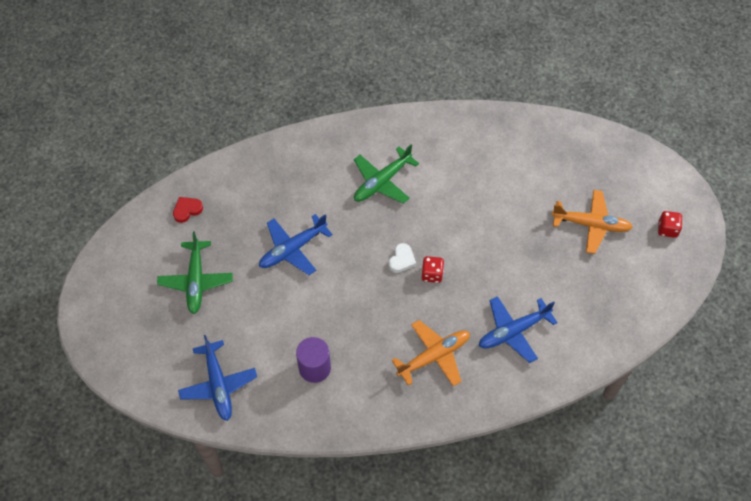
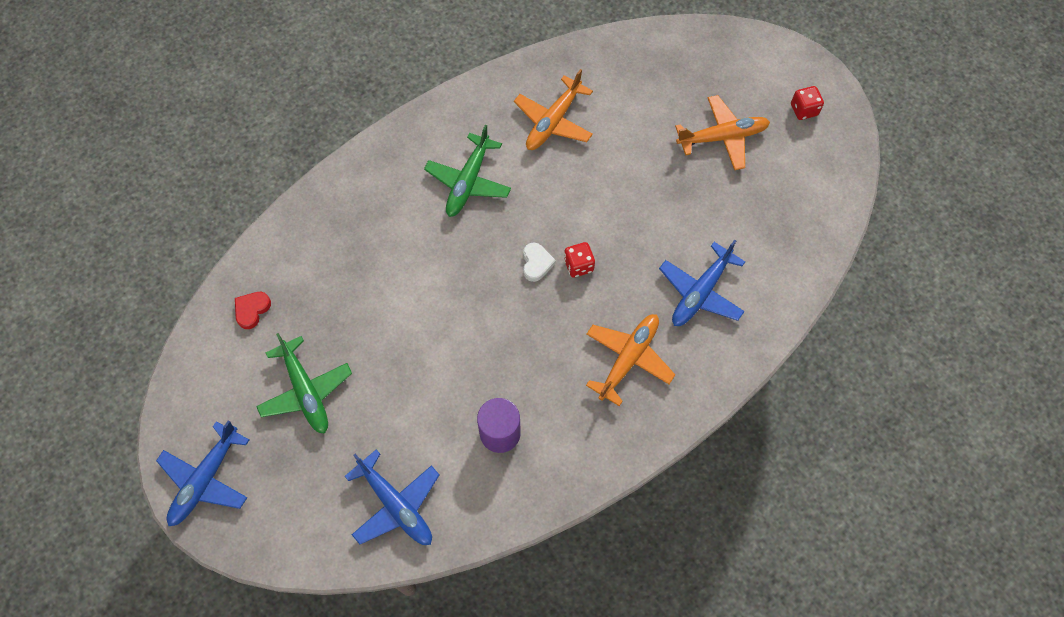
camera: 25 degrees left, 5 degrees up
blue plane [259,214,333,275] -> blue plane moved to [156,421,249,526]
none -> orange plane [514,69,593,150]

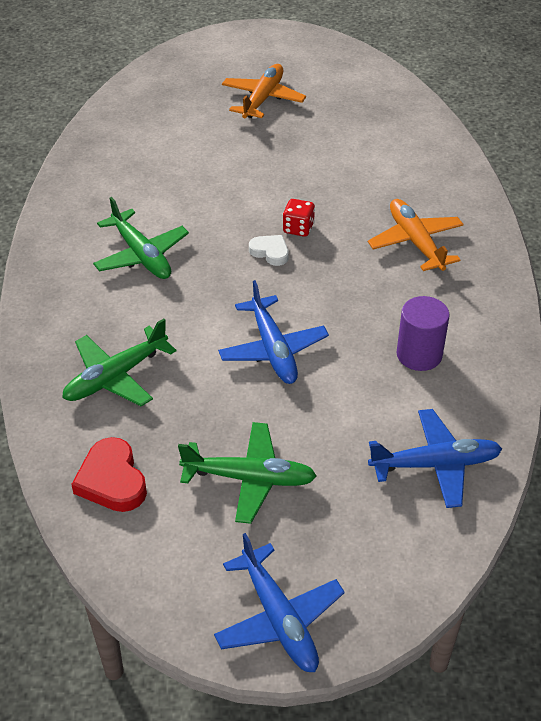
camera: 55 degrees left, 20 degrees down
red heart [235,292,271,329] -> red heart [71,437,147,512], size x1.58
orange plane [514,69,593,150] -> none
blue plane [659,240,745,326] -> blue plane moved to [218,280,329,384]
red dice [791,86,824,120] -> none
none -> green plane [62,318,176,406]

